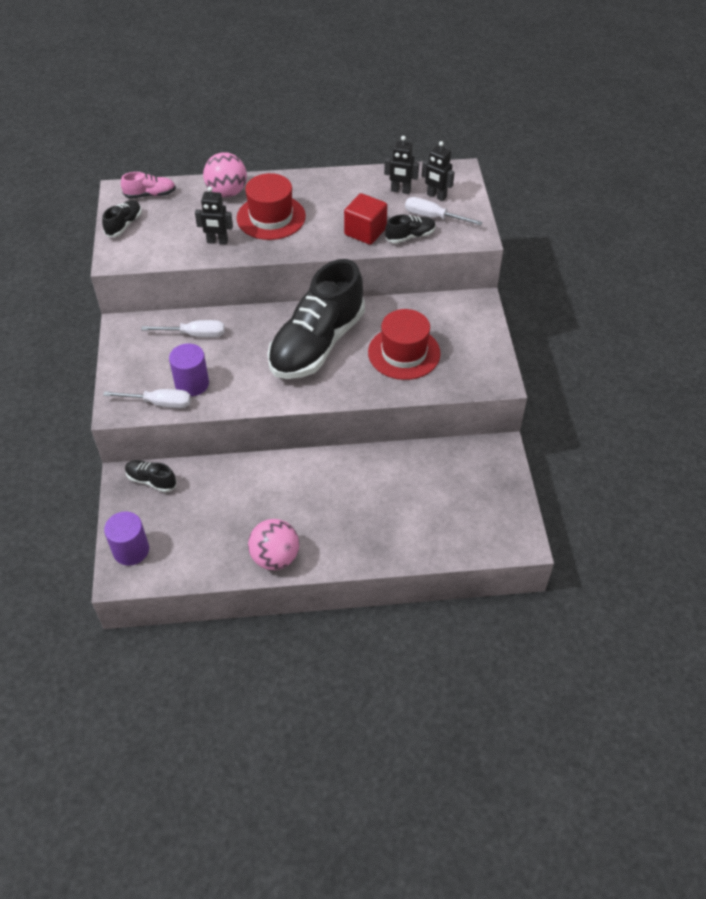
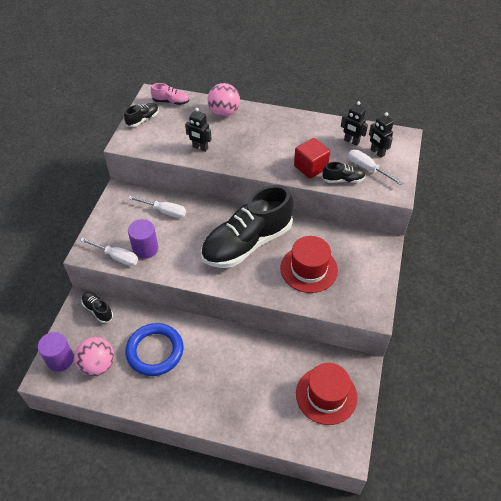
camera: 20 degrees right, 0 degrees up
red hat [237,173,306,240] -> red hat moved to [296,363,358,425]
pink ball [248,519,299,570] -> pink ball moved to [74,337,114,376]
none -> blue ring [125,323,183,376]

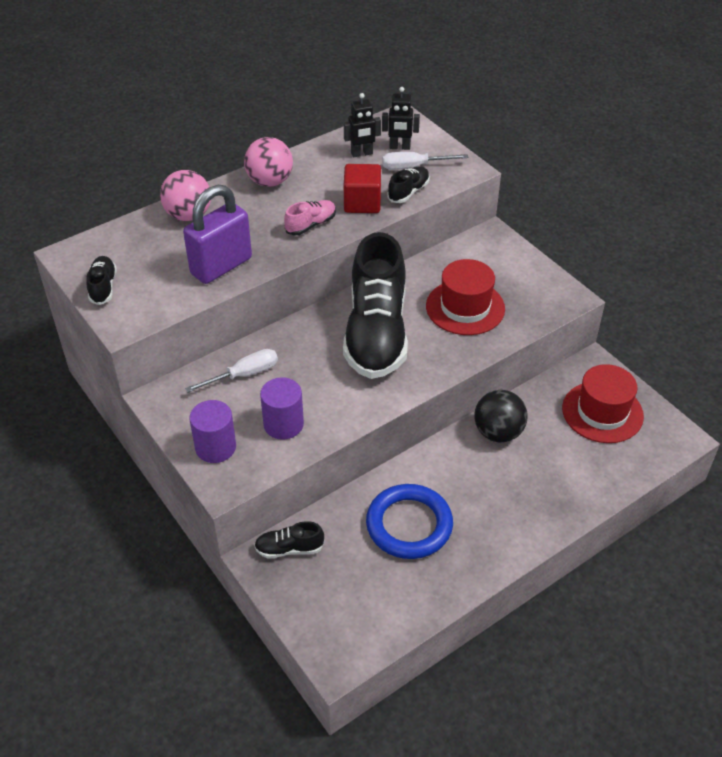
camera: 50 degrees left, 5 degrees down
purple cylinder [38,332,74,372] -> purple cylinder moved to [189,400,236,463]
pink ball [74,337,114,376] -> pink ball moved to [244,137,293,187]
white screwdriver [80,238,138,266] -> none
pink shoe [151,83,189,105] -> pink shoe moved to [284,200,336,235]
black robot [185,108,212,152] -> purple padlock [183,185,252,284]
none -> black ball [475,390,528,443]

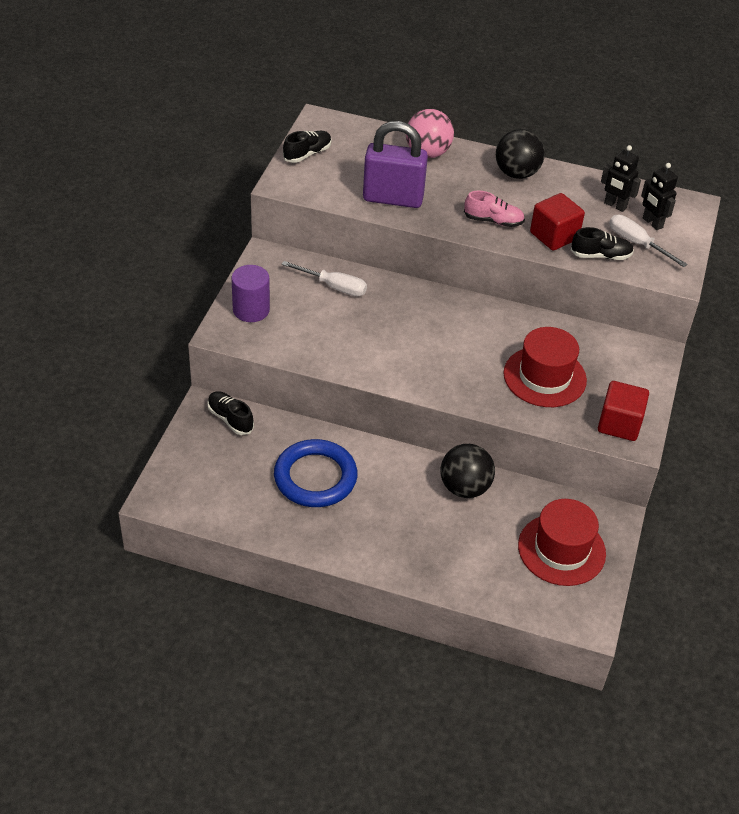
camera: 50 degrees right, 0 degrees up
pink ball [244,137,293,187] -> black ball [496,129,545,179]
purple cylinder [260,377,304,440] -> none
black shoe [343,232,408,379] -> none
none -> red cube [598,381,649,441]

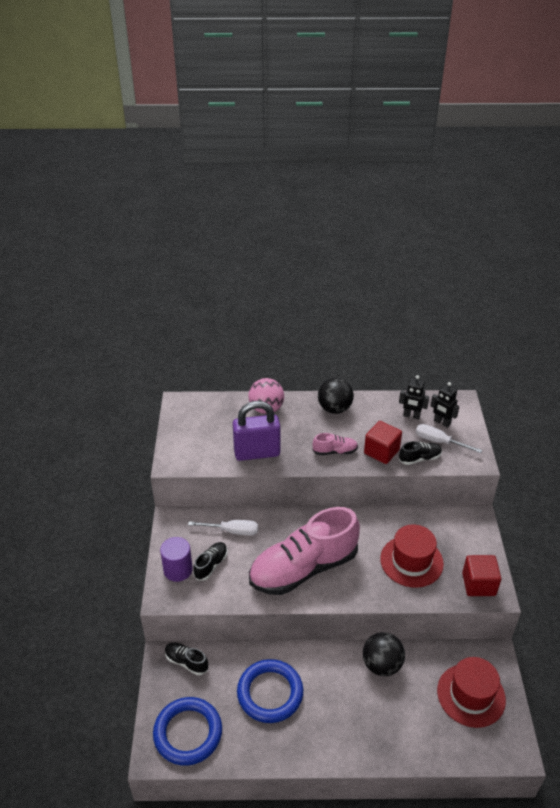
camera: 15 degrees left, 5 degrees down
black shoe [283,131,332,163] -> black shoe moved to [193,542,228,581]
none -> blue ring [153,697,222,766]
none -> pink shoe [249,507,360,595]

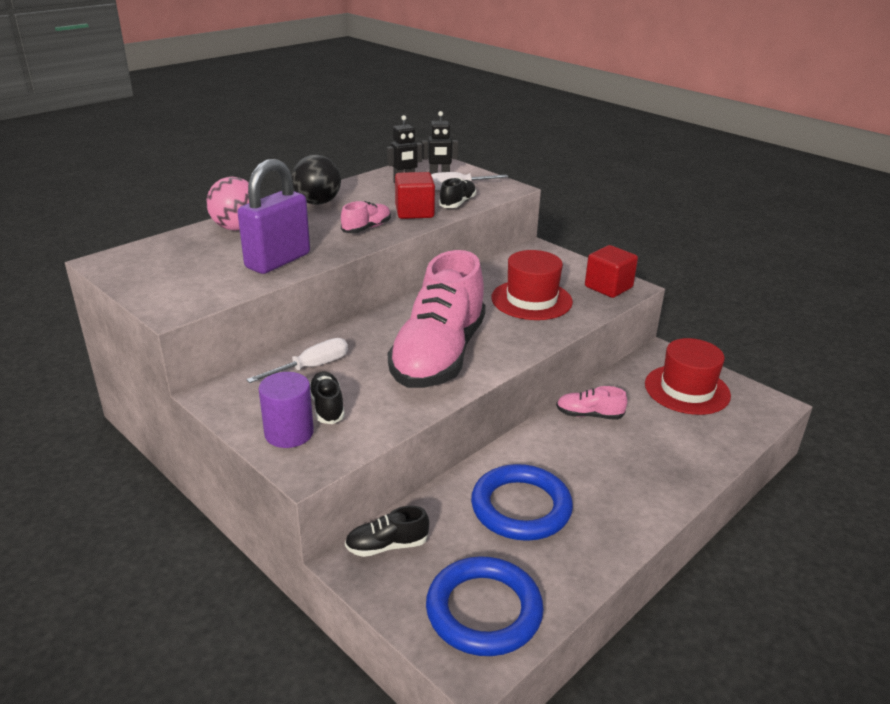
camera: 45 degrees left, 10 degrees down
black ball [363,632,405,676] -> pink shoe [556,386,627,420]

